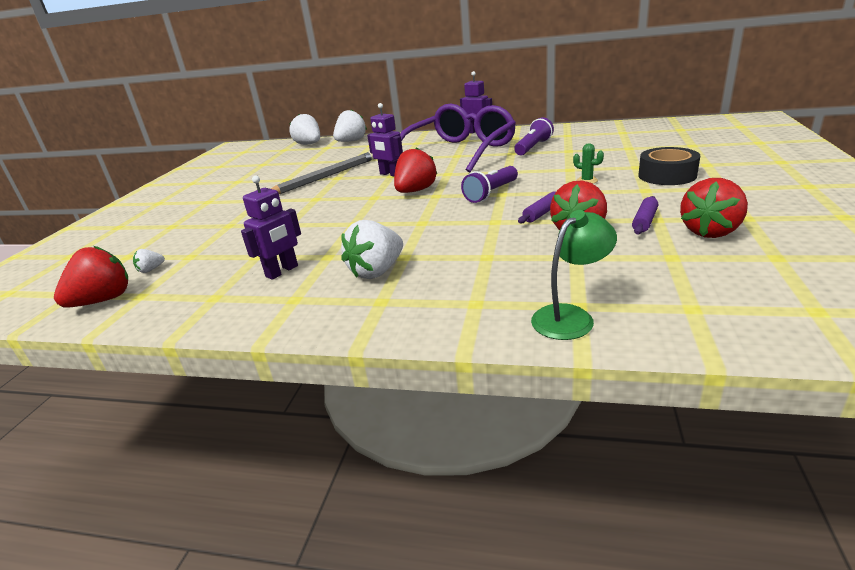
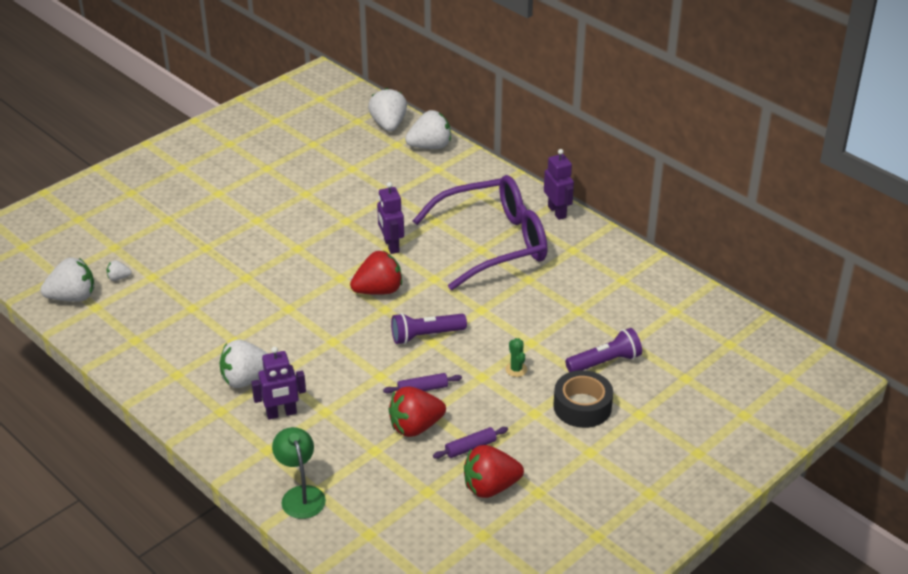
camera: 30 degrees right, 10 degrees up
red strawberry [54,246,128,308] -> white strawberry [40,258,94,302]
purple robot [241,175,301,280] -> purple robot moved to [251,347,306,420]
grey pencil [271,152,374,194] -> none
purple flashlight [514,117,554,155] -> purple flashlight moved to [565,328,642,372]
green lamp [531,210,617,340] -> green lamp turned 105 degrees counterclockwise [272,427,326,519]

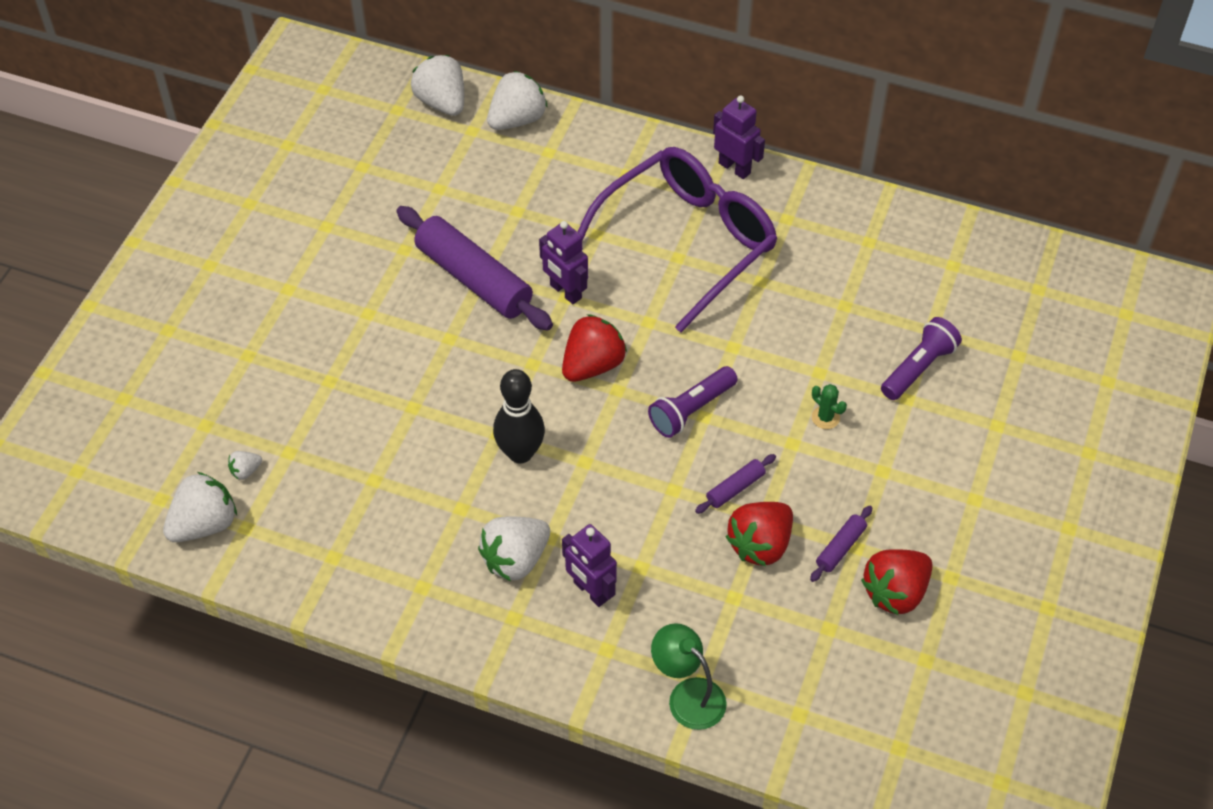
camera: 25 degrees left, 15 degrees up
purple robot [251,347,306,420] -> purple robot turned 90 degrees clockwise [562,524,617,607]
black tape [553,370,613,428] -> none
none -> purple rolling pin [396,206,553,330]
none -> black bowling pin [493,369,545,463]

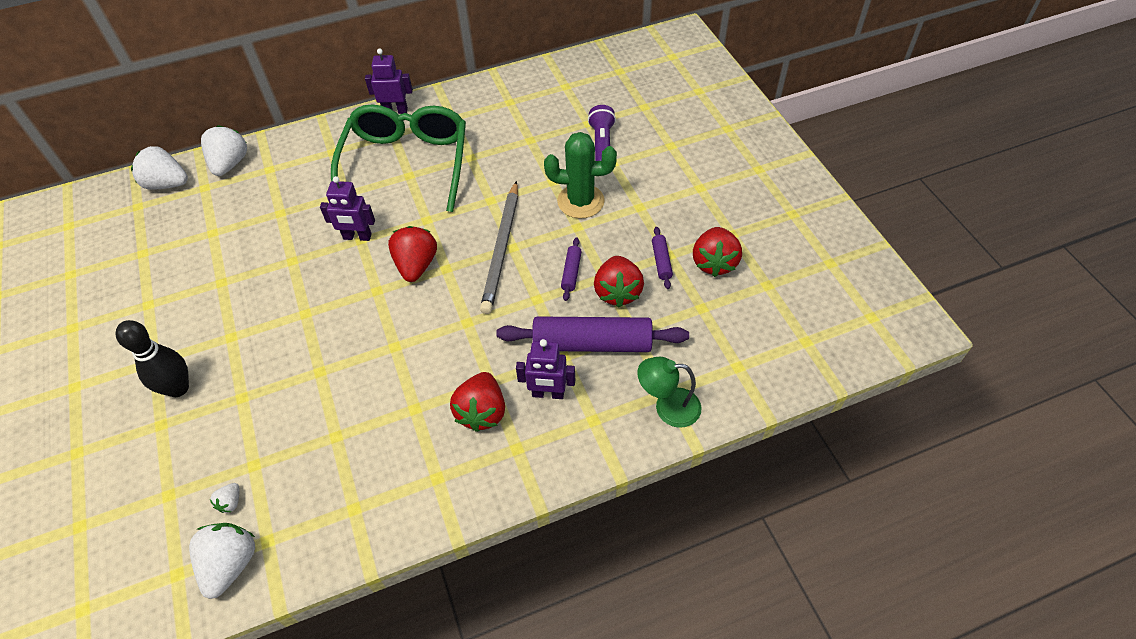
camera: 40 degrees left, 0 degrees up
purple rolling pin [396,206,553,330] -> purple rolling pin moved to [496,316,689,352]
white strawberry [478,517,550,581] -> red strawberry [450,372,505,432]
black bowling pin [493,369,545,463] -> black bowling pin moved to [116,320,189,397]
purple glasses [578,147,777,332] -> green glasses [331,104,466,212]
purple flashlight [648,366,738,438] -> grey pencil [480,181,518,314]
green cactus [812,384,847,429] -> green cactus [544,132,617,219], size x2.28

